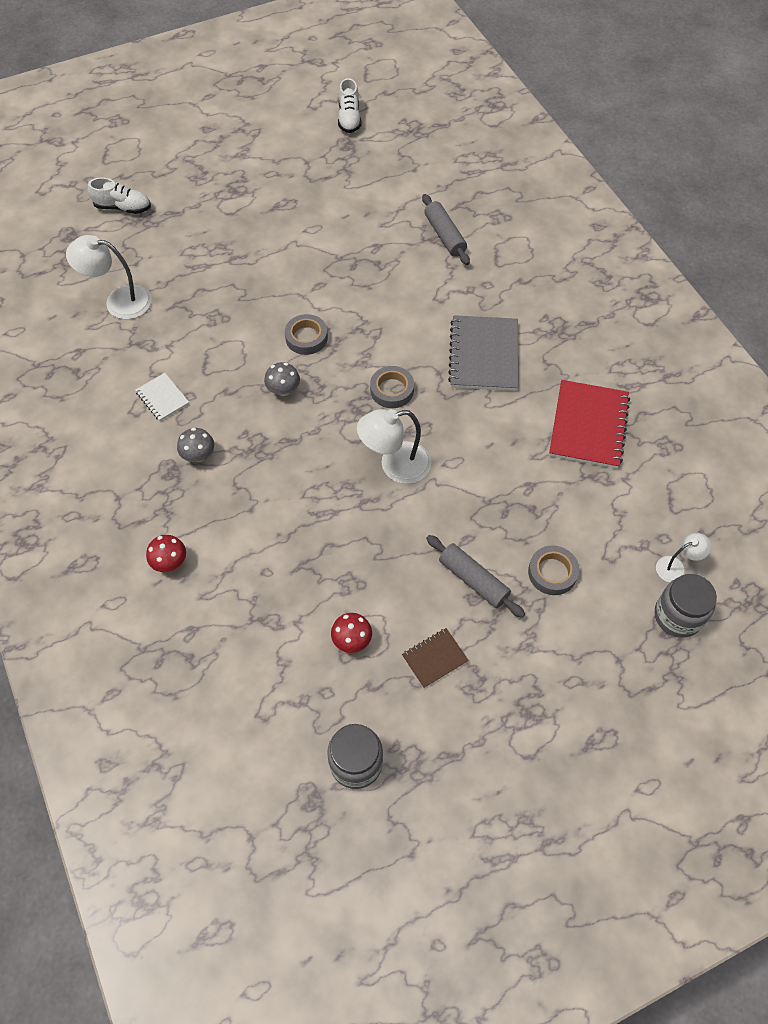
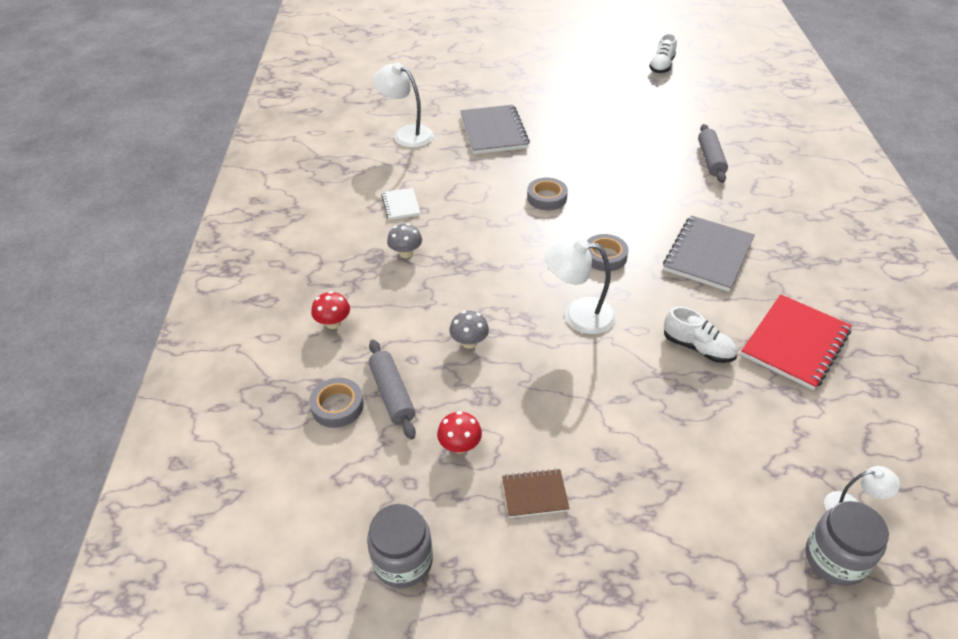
camera: 25 degrees right, 15 degrees down
white shoe [88,178,151,214] -> white shoe moved to [664,307,737,363]
grey mushroom [264,362,300,396] -> grey mushroom moved to [449,311,489,349]
grey rolling pin [426,535,525,618] -> grey rolling pin moved to [368,340,416,440]
grey tape [528,545,579,595] -> grey tape moved to [309,378,364,428]
none -> grey notebook [460,105,530,154]

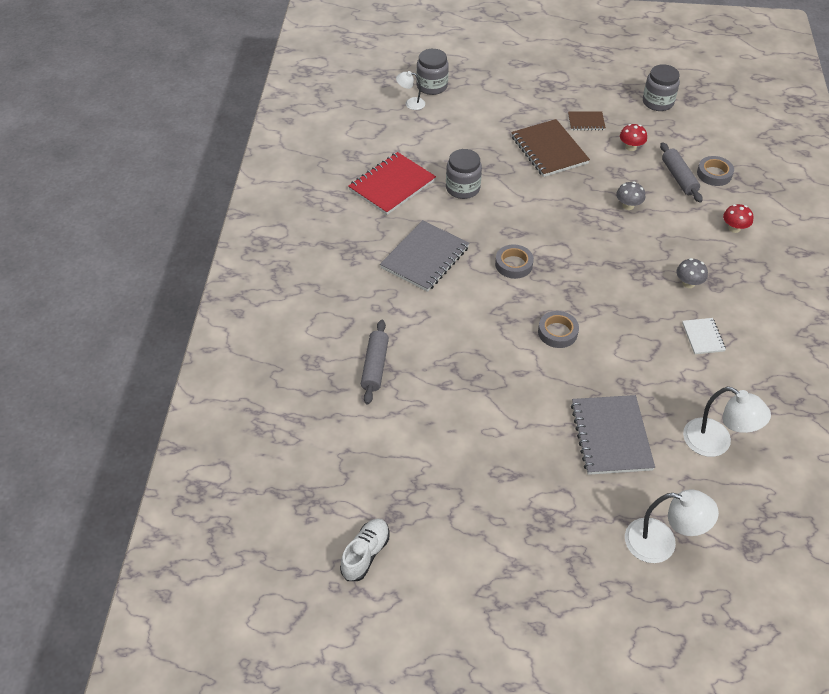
camera: 175 degrees left, 5 degrees up
white lamp [545,238,617,334] -> white lamp moved to [625,489,719,563]
white shoe [664,307,737,363] -> grey jar [446,149,482,199]
none -> brown notebook [511,119,590,177]

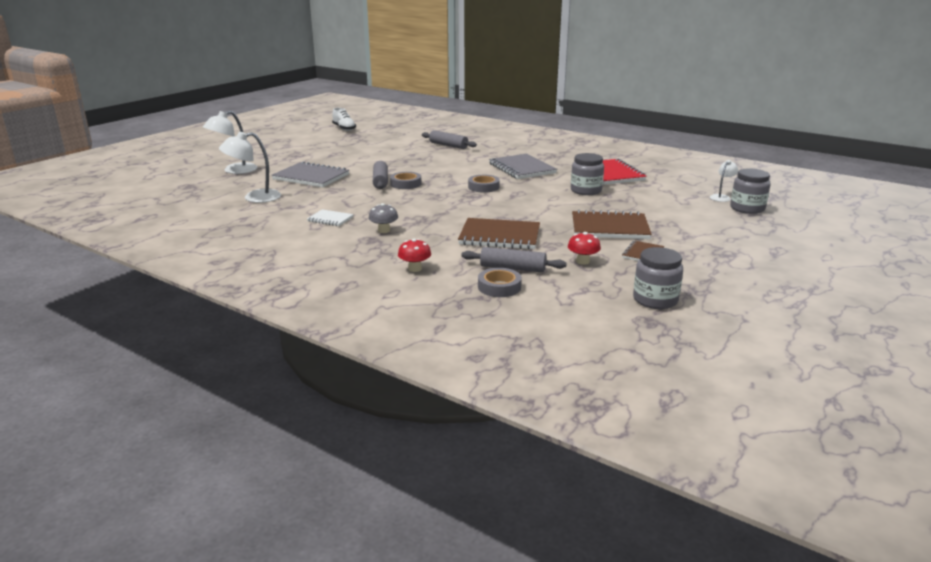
camera: 120 degrees right, 25 degrees down
grey mushroom [616,181,645,210] -> brown notebook [458,218,540,250]
none -> grey rolling pin [373,161,388,189]

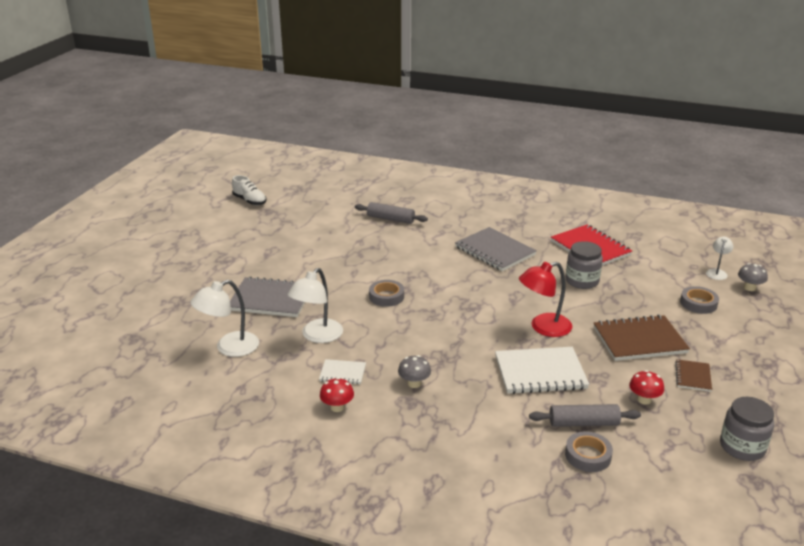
camera: 15 degrees left, 5 degrees up
white lamp [203,111,257,174] -> white lamp moved to [287,268,343,343]
grey rolling pin [373,161,388,189] -> none
red mushroom [398,238,431,272] -> red mushroom moved to [320,377,354,412]
brown notebook [458,218,540,250] -> white notebook [495,347,589,394]
grey tape [468,175,500,193] -> grey tape moved to [680,286,719,314]
grey jar [730,168,771,214] -> grey mushroom [738,263,768,291]
none -> red lamp [519,262,572,337]

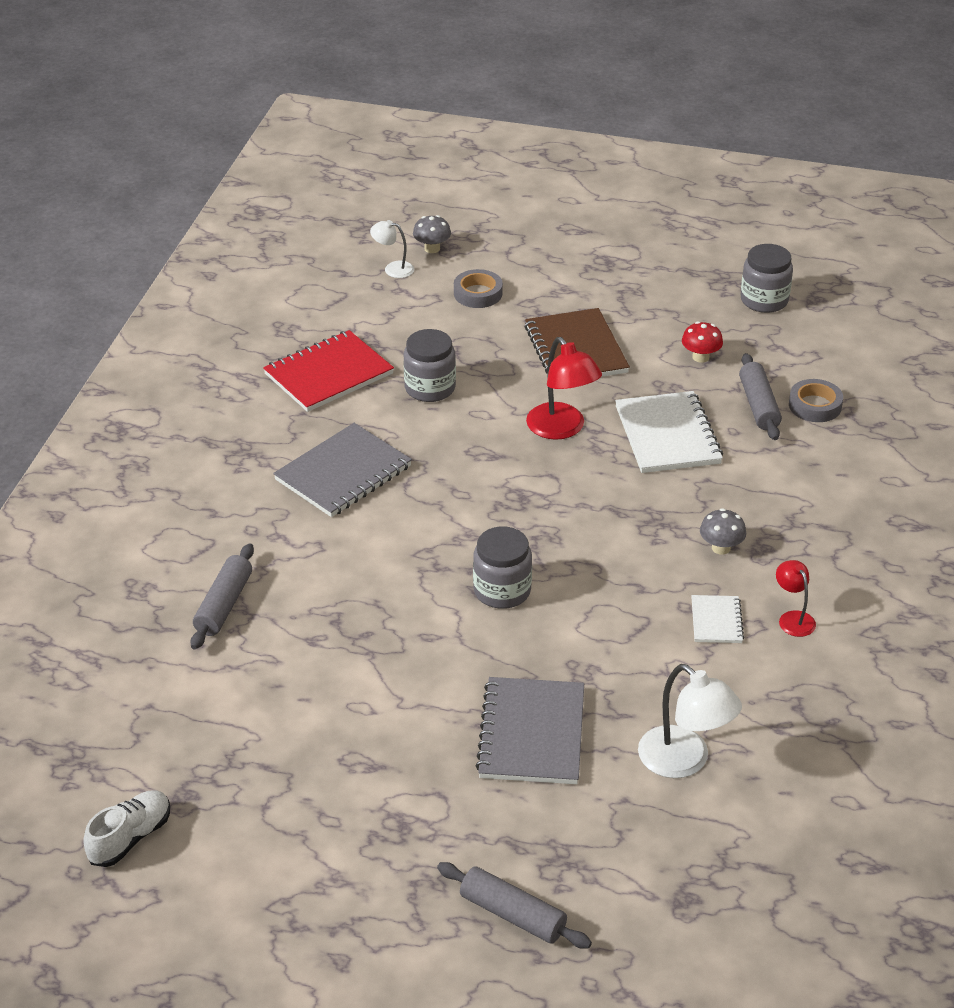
camera: 95 degrees left, 10 degrees up
white lamp [287,268,343,343] -> none
red mushroom [320,377,354,412] -> red lamp [776,560,816,637]
grey tape [369,280,404,307] -> grey jar [473,526,532,609]
brown notebook [675,359,712,392] -> none
none -> grey rolling pin [437,862,592,949]

